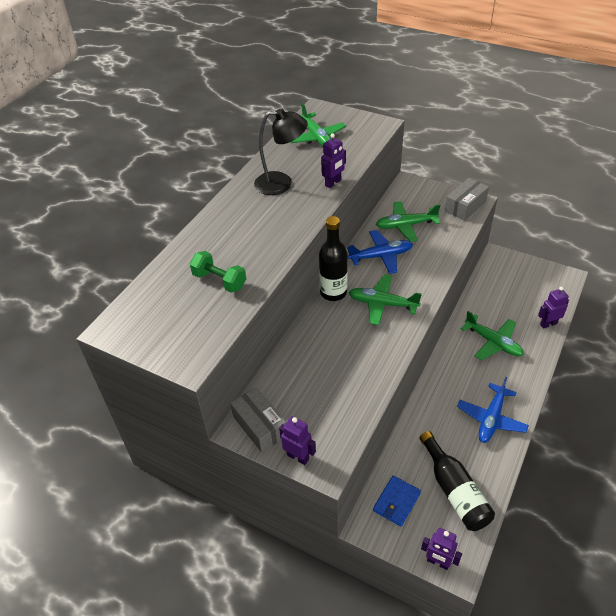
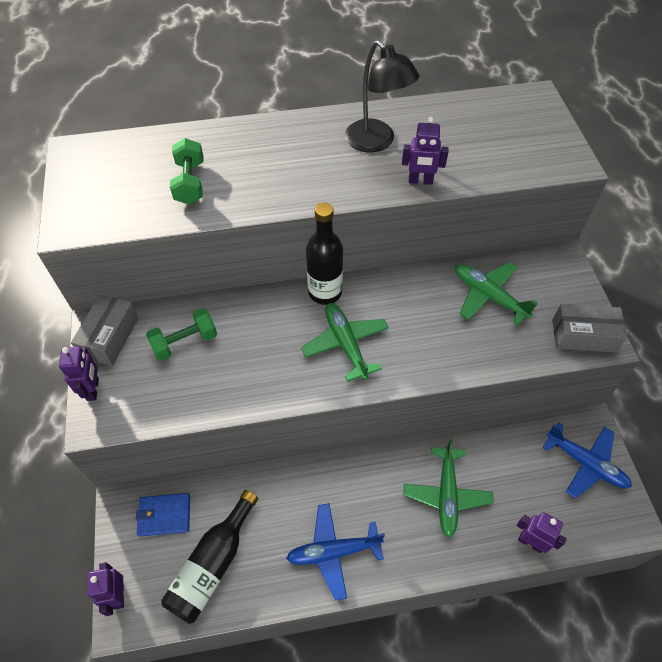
camera: 50 degrees right, 10 degrees up
green plane [290,103,346,147] -> none
blue plane [347,230,413,274] -> blue plane moved to [542,422,632,498]
none -> green dumbbell [146,308,217,361]

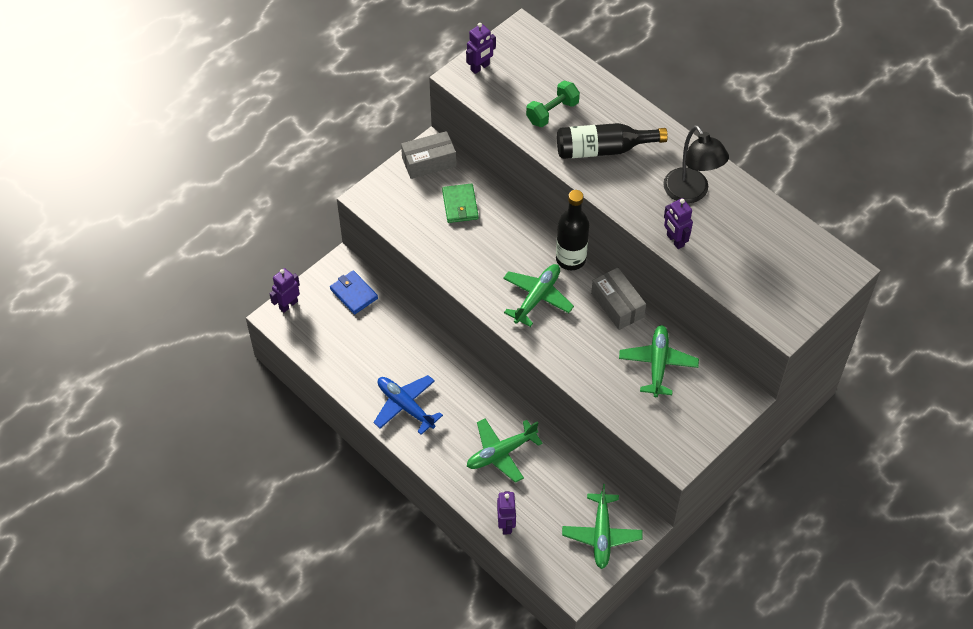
camera: 55 degrees right, 0 degrees up
purple robot [59,347,99,401] -> purple robot moved to [466,23,496,74]
green dumbbell [146,308,217,361] -> green wallet [442,184,479,223]
black bottle [161,490,258,624] -> black bottle moved to [557,123,668,159]
black lamp [345,40,419,152] -> black lamp turned 45 degrees counterclockwise [663,125,729,203]
blue plane [542,422,632,498] -> green plane [562,484,642,569]
grey box [552,304,627,353] -> grey box moved to [591,267,646,330]

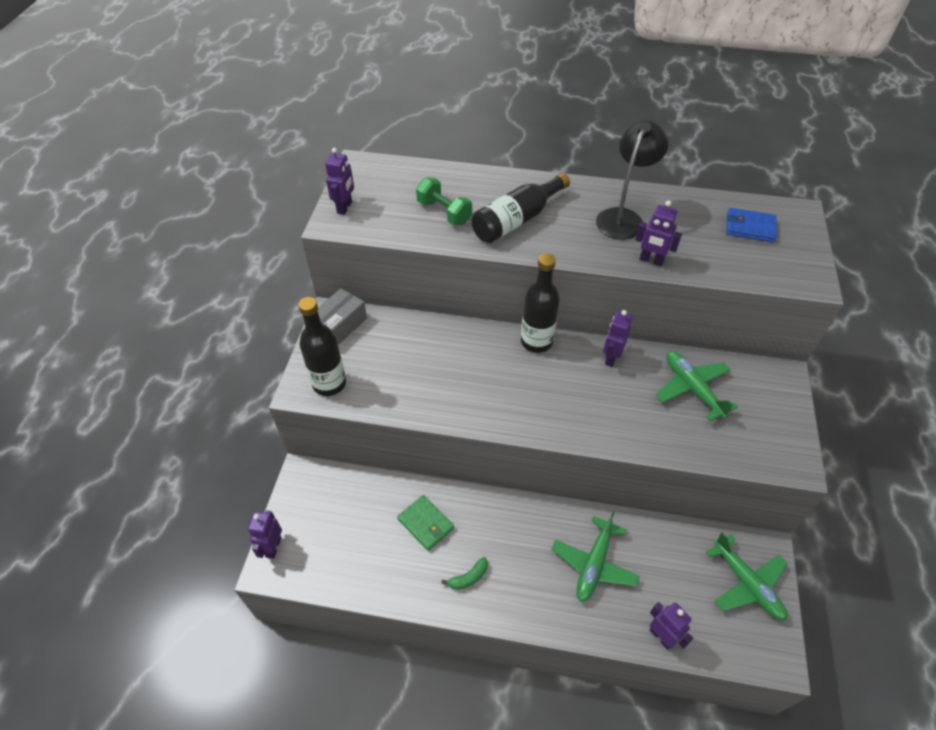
camera: 35 degrees left, 5 degrees down
blue wallet [330,270,378,315] -> blue wallet moved to [726,208,777,242]
blue plane [373,375,443,435] -> green banana [441,557,488,590]
green wallet [442,184,479,223] -> green wallet moved to [397,495,454,551]
green plane [503,264,574,327] -> none
green dumbbell [526,81,580,127] -> green dumbbell turned 60 degrees counterclockwise [416,177,472,225]
grey box [591,267,646,330] -> purple robot [603,310,632,367]
black lamp [663,125,729,203] -> black lamp turned 90 degrees counterclockwise [596,121,668,240]
none -> black bottle [298,297,346,396]

